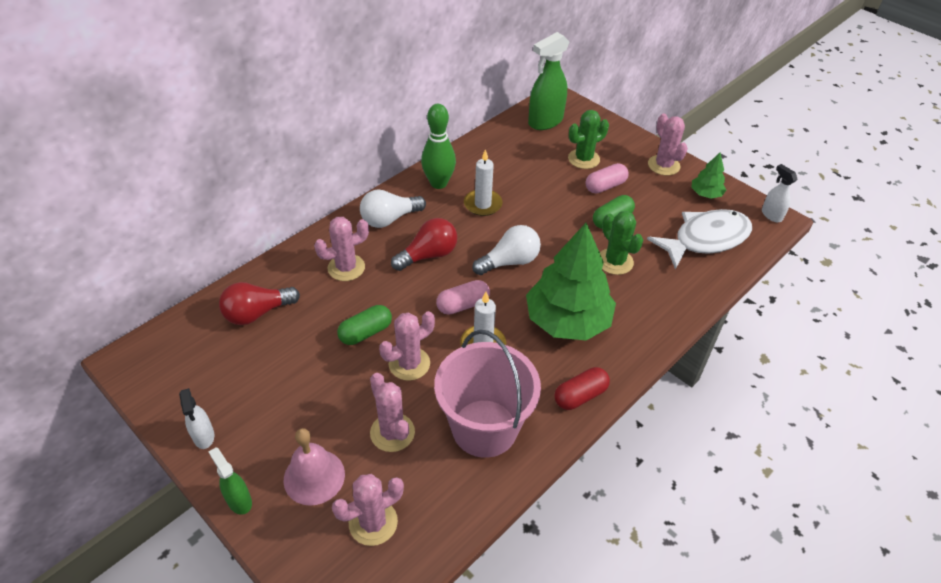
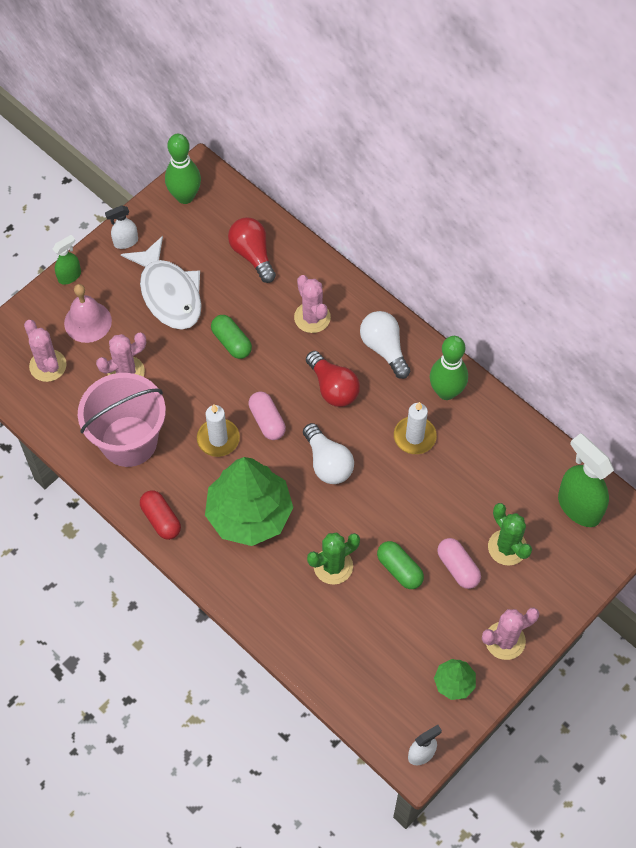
camera: 90 degrees right, 15 degrees up
pink cactus [379,311,435,381] -> none
white fish [647,209,752,270] -> white fish moved to [121,236,202,330]
none -> green bowling pin [165,134,201,204]

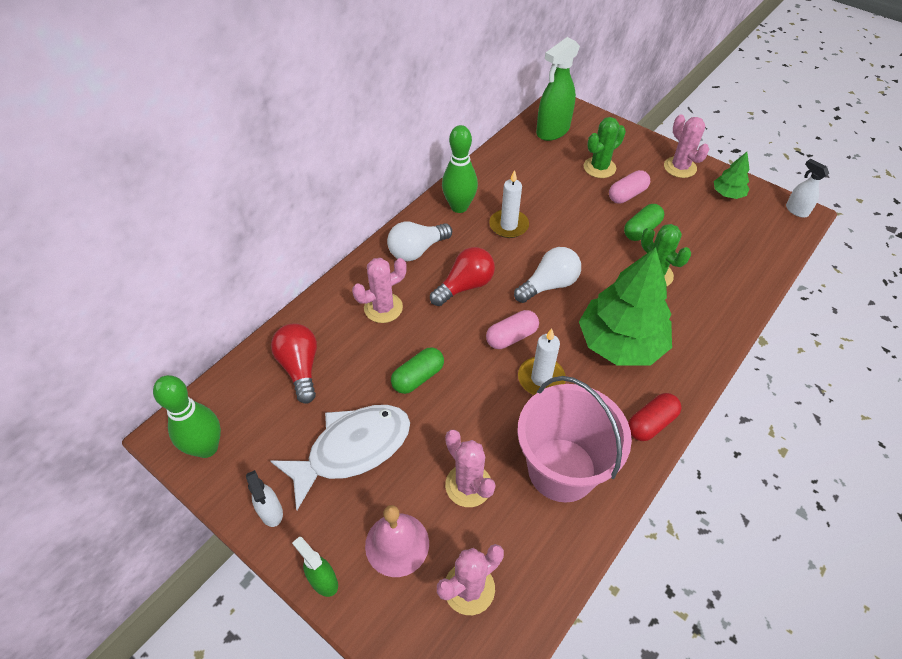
camera: 95 degrees left, 10 degrees down
red light bulb [228,217,276,283] -> red light bulb turned 105 degrees clockwise [271,323,317,403]

